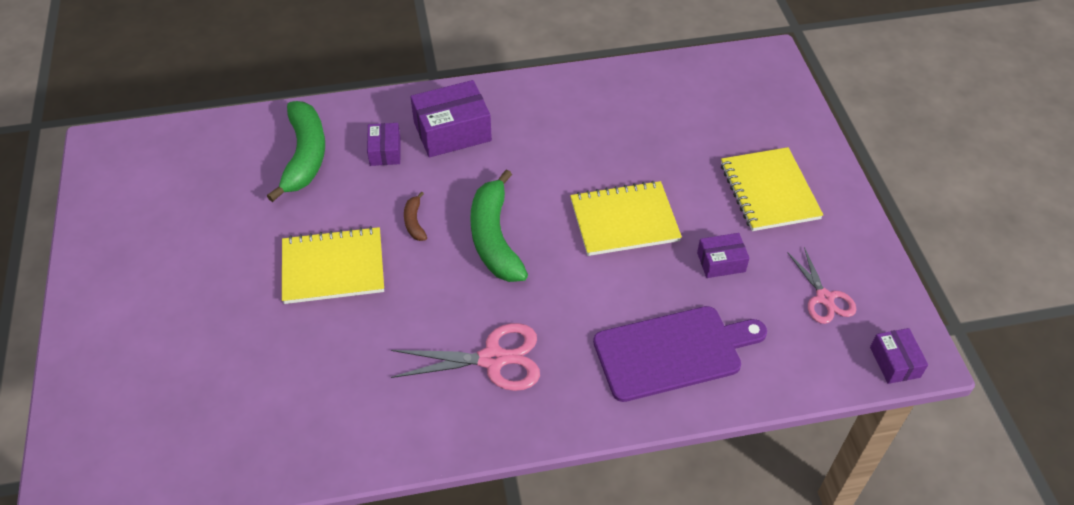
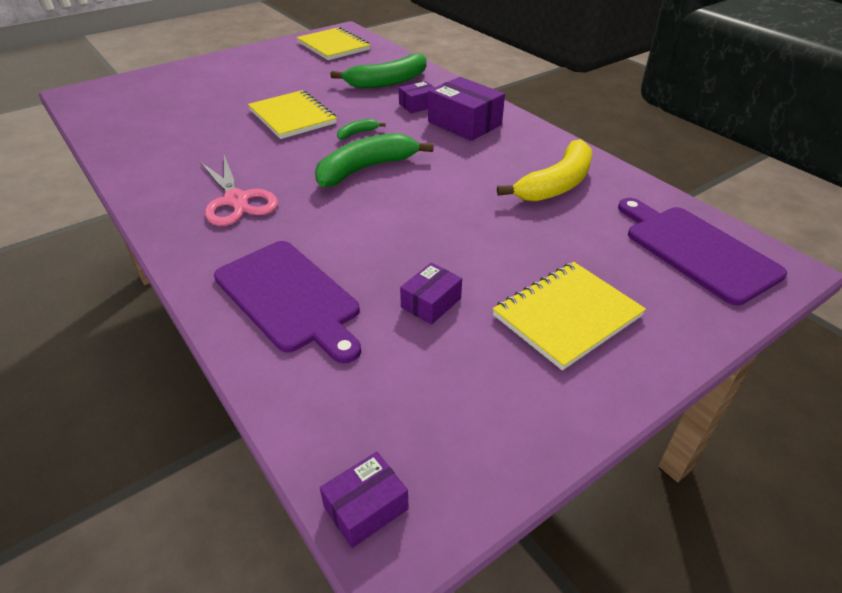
camera: 65 degrees right, 10 degrees down
brown banana [404,191,427,241] -> green banana [337,119,386,140]
yellow notebook [570,180,682,256] -> yellow notebook moved to [296,27,371,60]
purple box [697,233,750,278] -> purple box turned 75 degrees clockwise [400,263,462,325]
pink scissors [787,247,856,324] -> none
none -> yellow banana [497,139,592,202]
none -> purple cutting board [618,198,787,305]

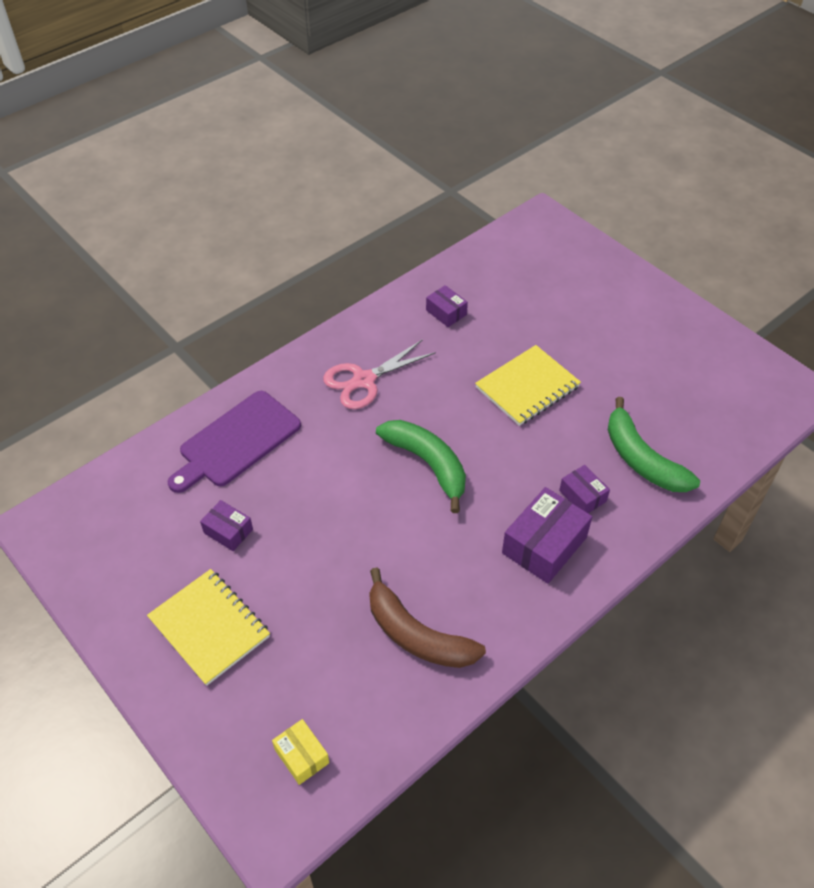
camera: 85 degrees right, 10 degrees up
yellow notebook [296,27,371,60] -> none
purple box [320,452,409,548] -> purple box moved to [426,285,468,327]
green banana [337,119,386,140] -> none
yellow banana [497,139,592,202] -> brown banana [369,568,486,668]
purple cutting board [618,198,787,305] -> yellow box [272,719,329,785]

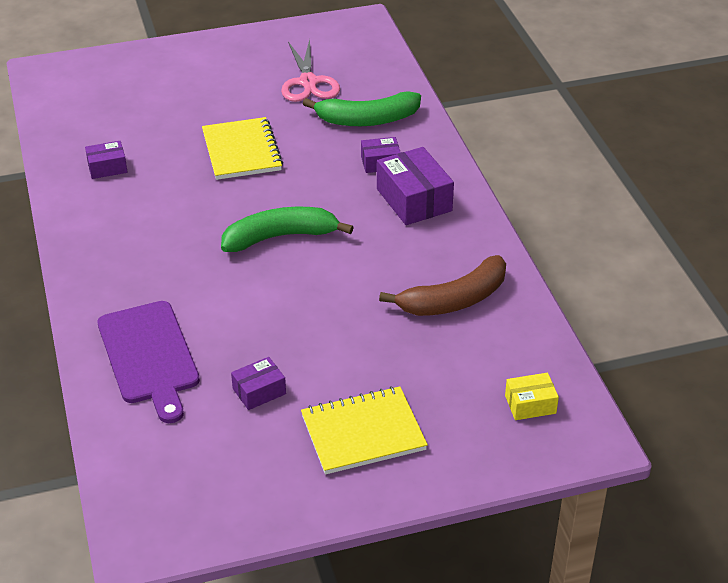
camera: 65 degrees left, 10 degrees down
pink scissors [323,339,436,409] -> pink scissors moved to [281,39,340,102]

